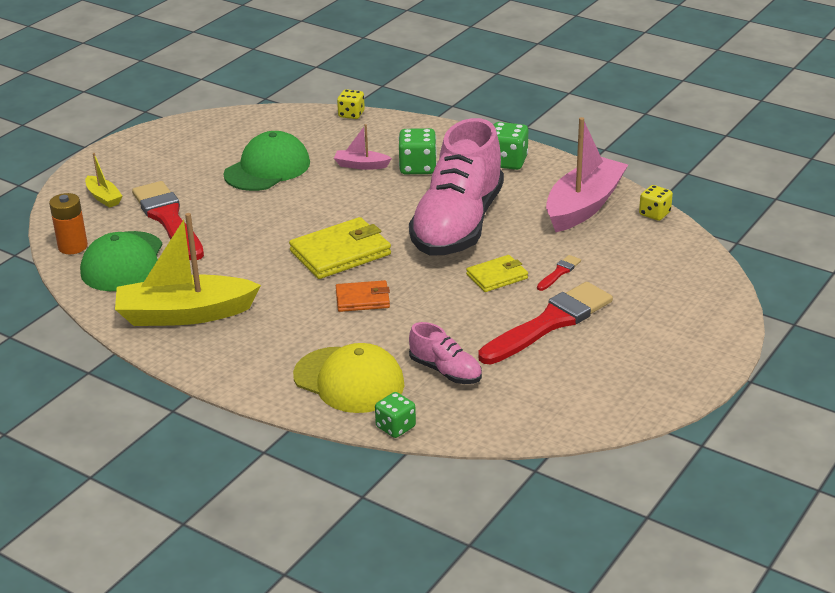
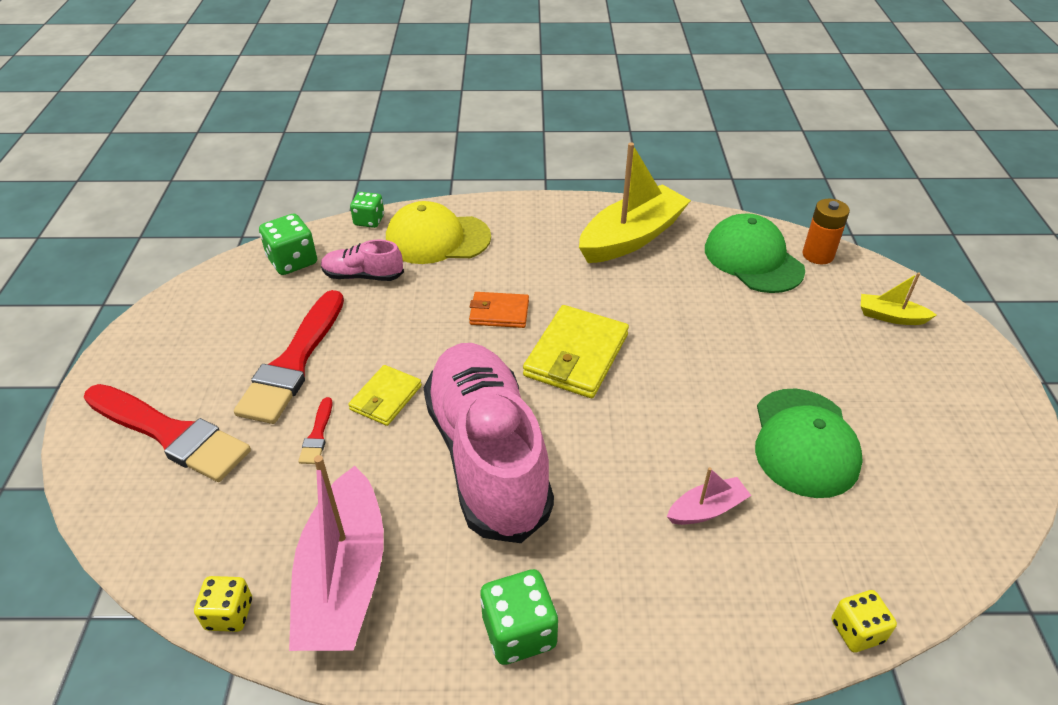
camera: 145 degrees right, 10 degrees up
red brush [132,181,204,260] -> red brush moved to [84,384,251,482]
orange wallet [336,280,390,312] -> orange wallet turned 45 degrees clockwise [469,292,529,328]
green dice [399,128,437,174] -> green dice moved to [259,213,317,275]

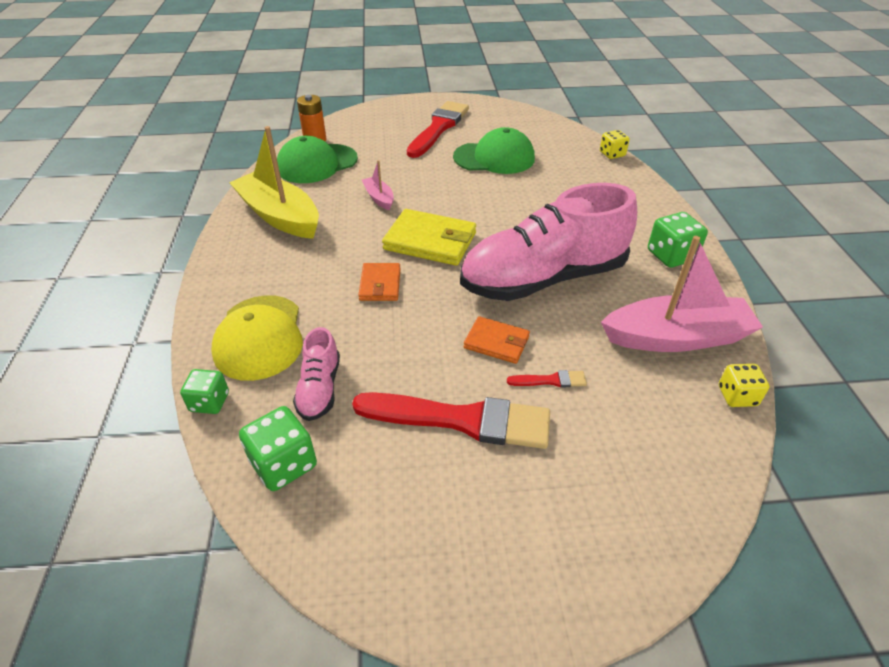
camera: 95 degrees left, 0 degrees up
red brush [84,384,251,482] -> red brush moved to [407,101,469,158]
yellow wallet [348,365,422,426] -> orange wallet [464,316,530,364]
pink boat [667,467,751,525] -> pink boat moved to [362,160,394,210]
yellow boat [861,272,937,325] -> none

